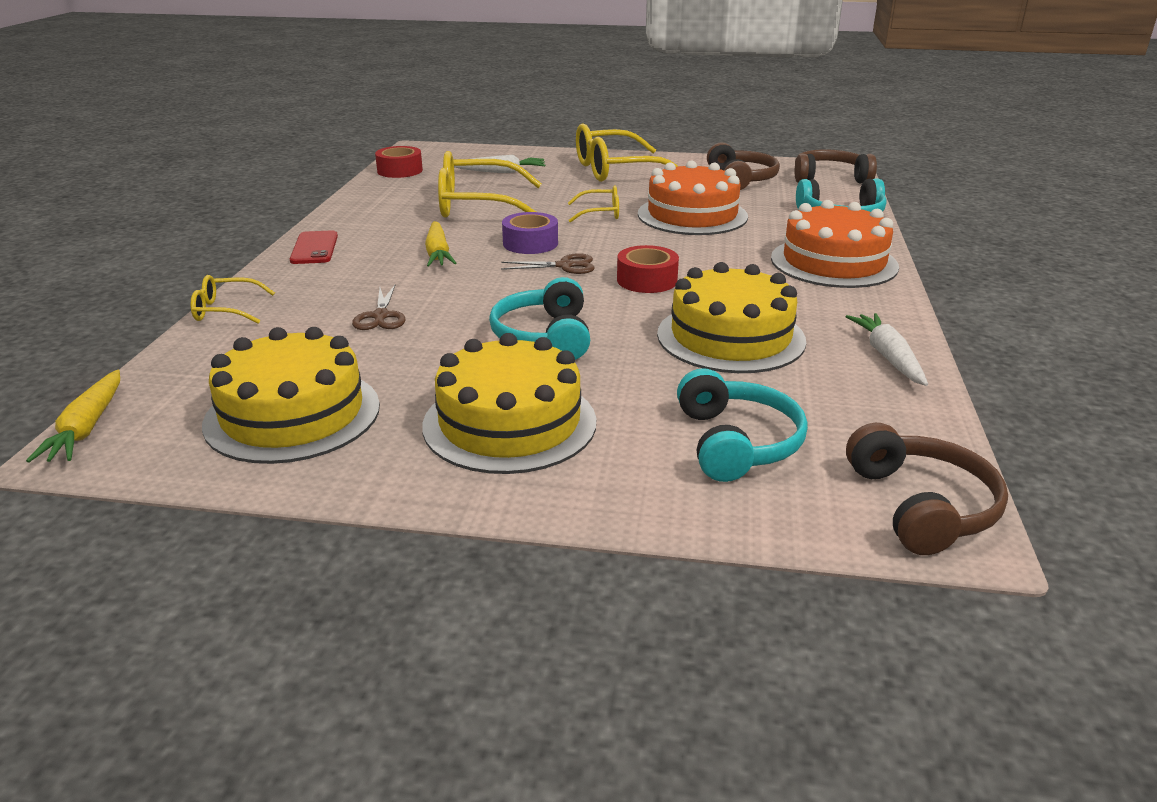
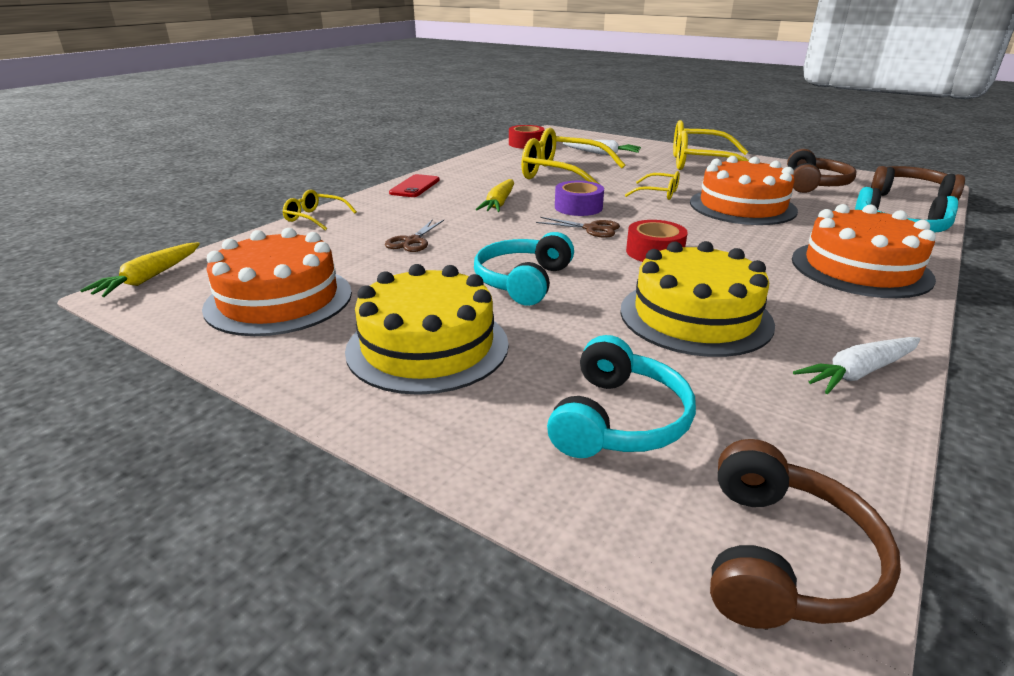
camera: 25 degrees right, 0 degrees up
yellow cake [202,327,380,464] -> orange cake [202,228,352,336]
white carrot [845,313,928,386] -> white carrot turned 135 degrees counterclockwise [793,337,921,394]

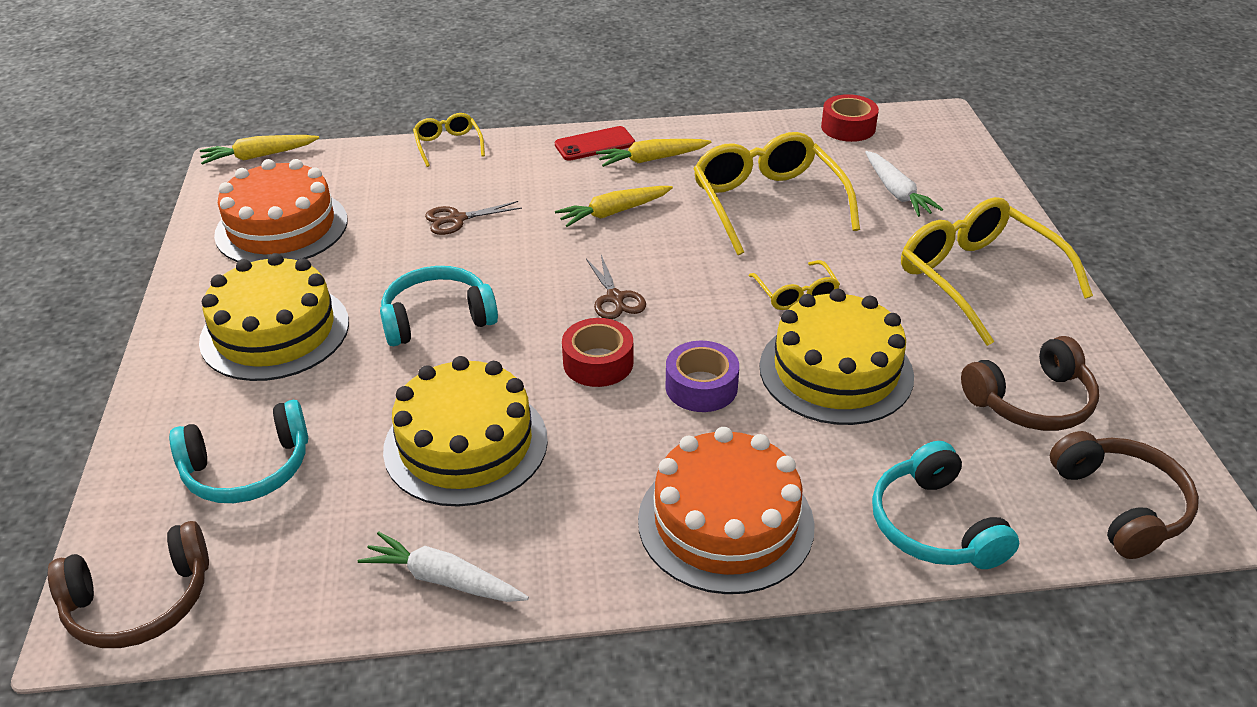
camera: 50 degrees right, 10 degrees up
purple tape [555,181,604,216] -> purple tape moved to [666,341,739,412]
orange cake [690,156,798,225] -> yellow cake [760,289,914,425]
none -> yellow carrot [596,139,711,167]

